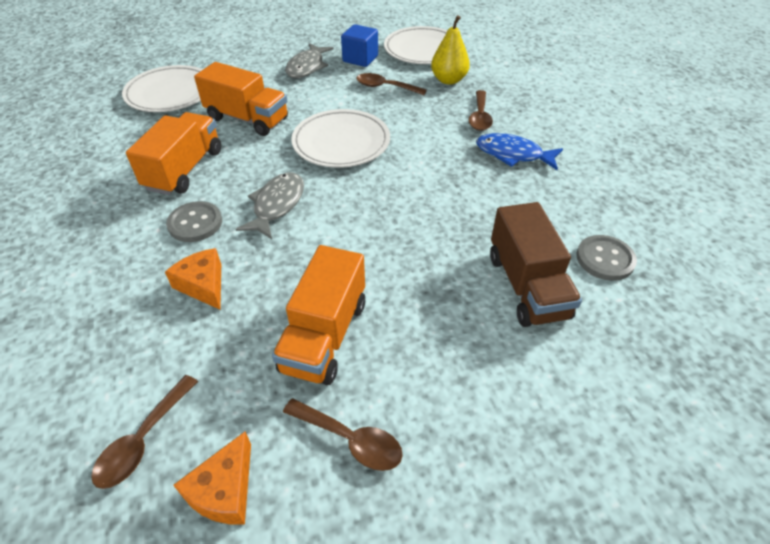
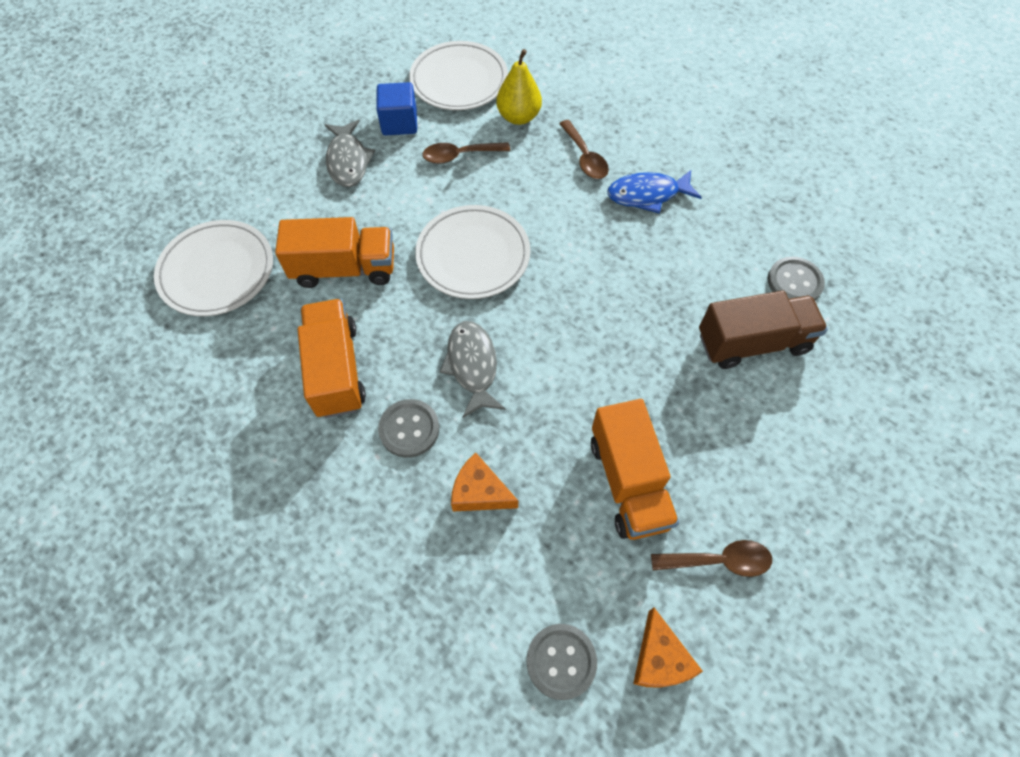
camera: 30 degrees left, 15 degrees up
brown spoon [91,375,198,489] -> grey button [527,624,597,700]
brown truck [490,202,582,327] -> brown truck turned 60 degrees counterclockwise [699,291,828,369]

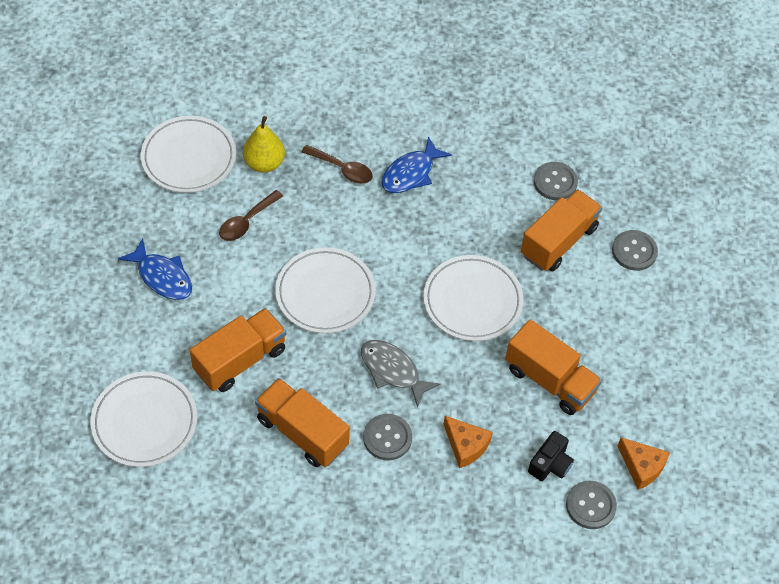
camera: 40 degrees left, 5 degrees down
grey fish [324,120,375,187] -> blue fish [118,238,192,300]
blue cube [376,82,417,135] -> none
orange cheese [451,453,518,512] -> orange cheese turned 120 degrees counterclockwise [443,416,493,468]
brown spoon [651,540,772,577] -> none
brown truck [699,291,828,369] -> orange truck [521,189,602,271]
none -> white plate [423,255,523,341]
none -> black camera [528,431,574,481]
none -> grey button [612,230,658,271]

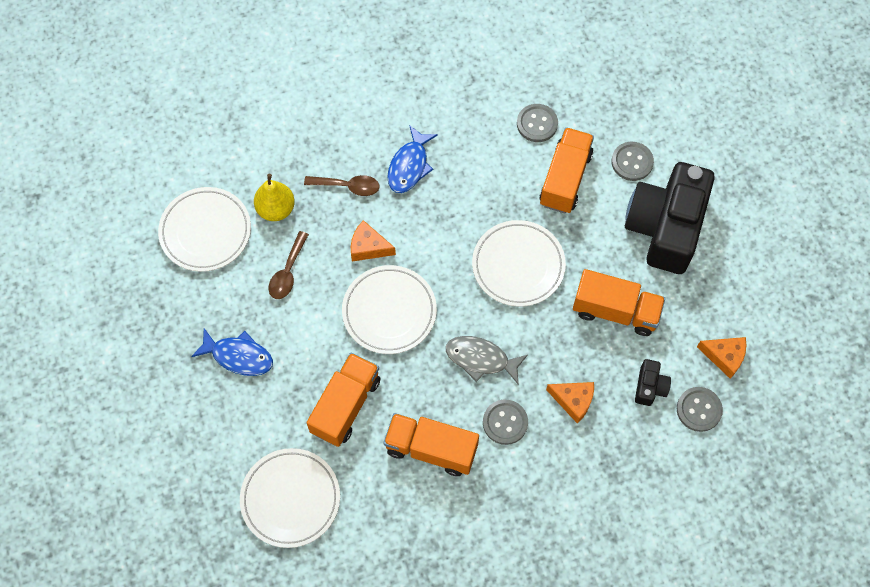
camera: 20 degrees left, 10 degrees up
none -> orange cheese [351,220,396,262]
none -> black camera [625,162,715,274]

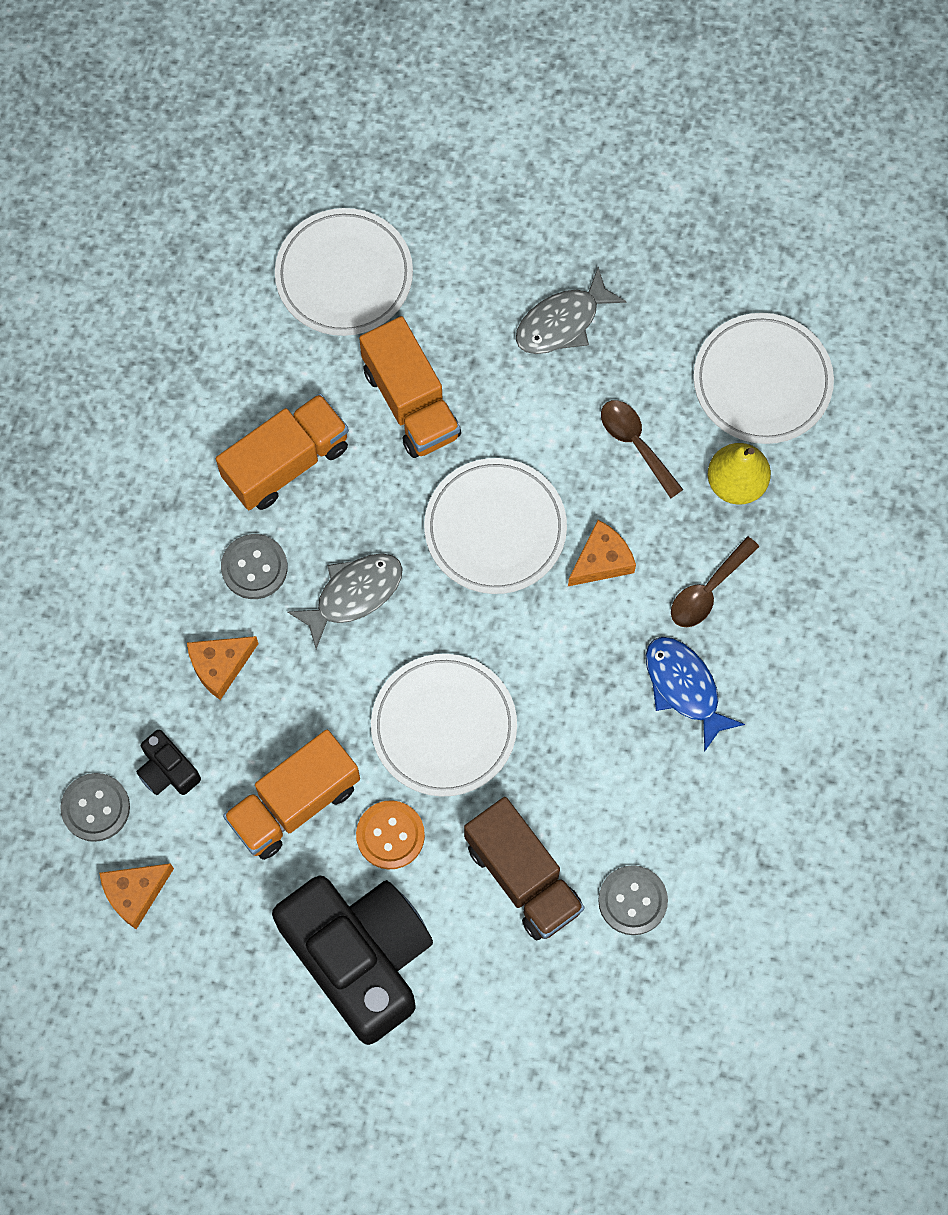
camera: 125 degrees right, 5 degrees up
blue fish [191,328,273,376] -> grey fish [516,267,627,354]
orange truck [540,127,594,214] -> brown truck [464,797,584,940]
grey button [612,142,654,181] -> none
none -> orange button [356,800,425,869]

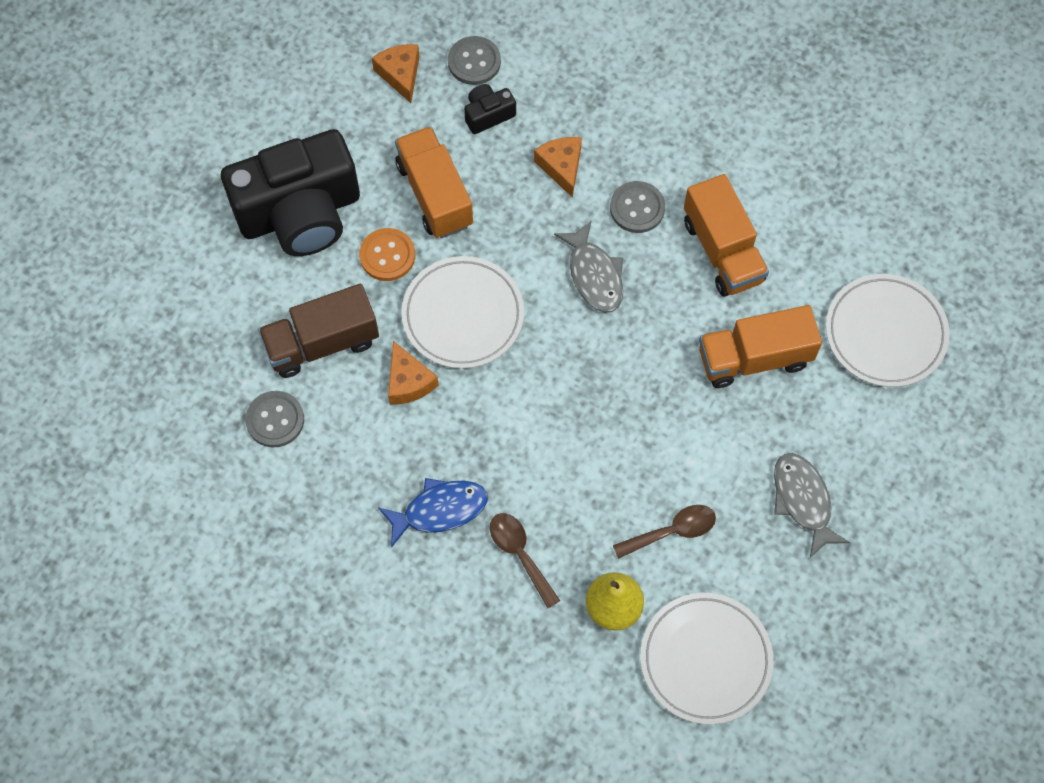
camera: 105 degrees right, 5 degrees down
white plate [424,458,567,594] -> none
orange cheese [568,520,636,586] -> orange cheese moved to [388,341,439,404]

